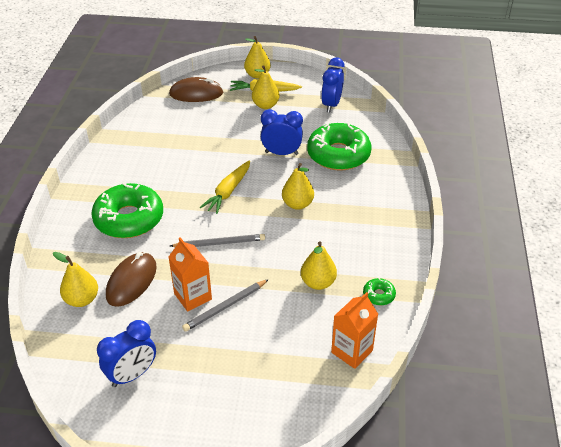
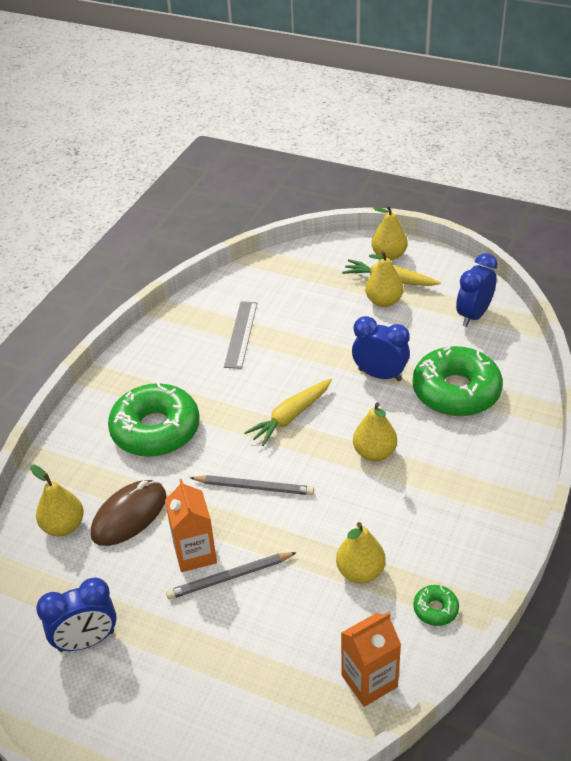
camera: 20 degrees right, 0 degrees up
brown mouse [169,77,223,102] -> none
none -> grey ruler [224,301,257,369]

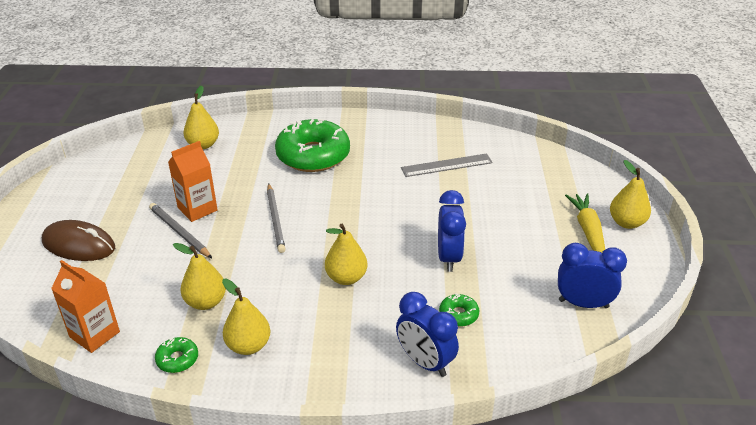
camera: 65 degrees right, 5 degrees down
blue clock [36,577,117,652] -> blue clock moved to [396,292,459,377]
brown mouse [91,480,166,546] -> brown mouse moved to [42,220,115,261]
yellow carrot [244,378,332,446] -> none
yellow pear [365,251,403,307] -> yellow pear moved to [222,279,270,355]
green donut [412,346,503,416] -> green donut [439,293,479,326], size x0.42

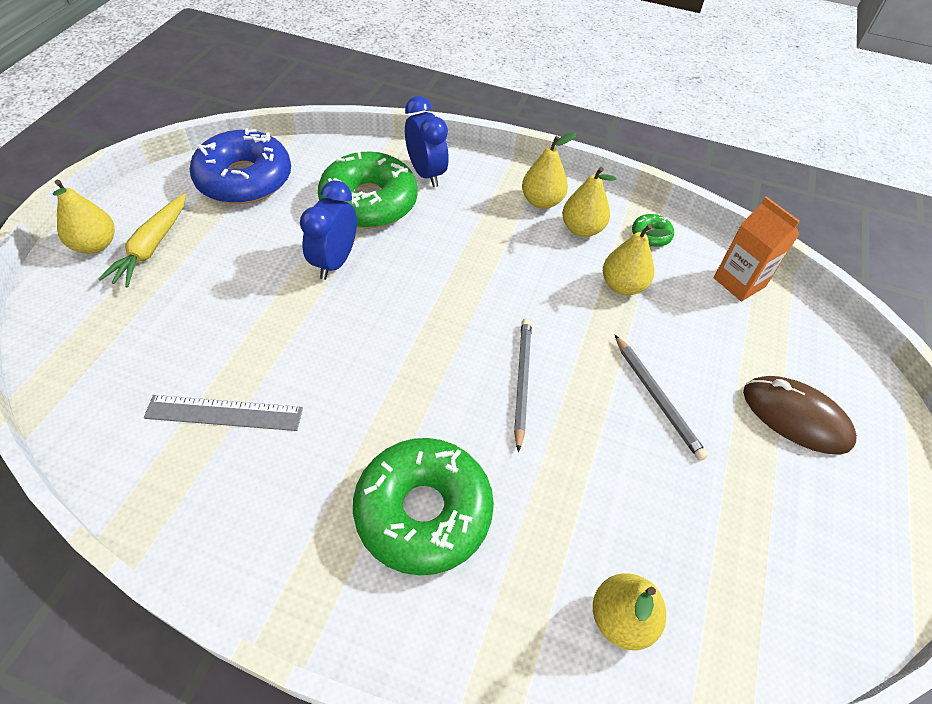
camera: 165 degrees left, 15 degrees up
orange carton [168,141,218,222] -> none
yellow pear [325,224,368,285] -> yellow pear moved to [522,132,576,209]
green donut [439,293,479,326] -> green donut [318,152,418,228], size x2.38
blue clock [558,243,627,308] -> blue donut [190,128,291,204]

